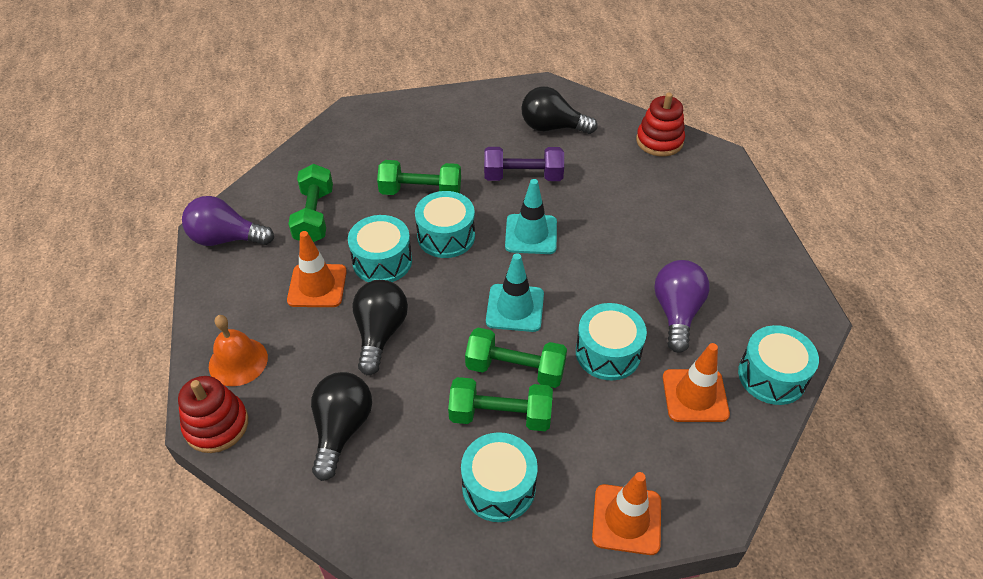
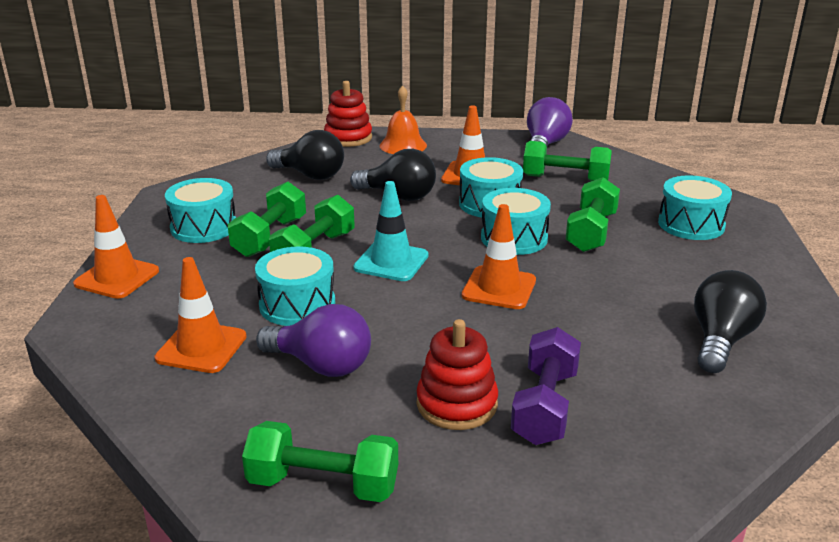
camera: 105 degrees right, 20 degrees down
purple dumbbell [484,147,564,181] -> purple dumbbell moved to [511,327,581,445]
turquoise traffic cone [505,179,557,254] -> orange traffic cone [462,204,536,309]
red stacking toy [636,93,685,157] -> red stacking toy moved to [417,319,498,430]
turquoise drum [738,325,819,405] -> turquoise drum moved to [658,175,732,240]
none -> green dumbbell [242,421,398,502]

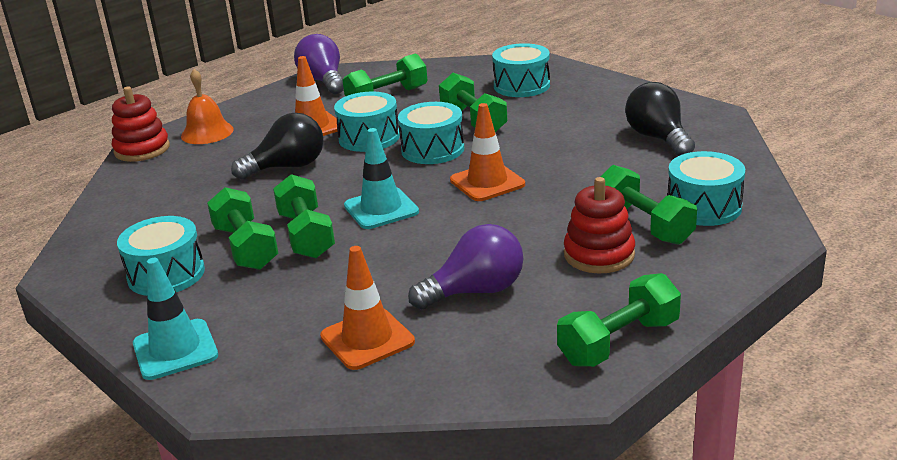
camera: 45 degrees left, 0 degrees up
orange traffic cone [73,195,159,299] -> turquoise traffic cone [133,258,218,380]
turquoise drum [255,246,335,326] -> turquoise drum moved to [668,151,745,226]
black light bulb [266,130,344,180] -> none
purple dumbbell [511,327,581,445] -> green dumbbell [601,165,697,245]

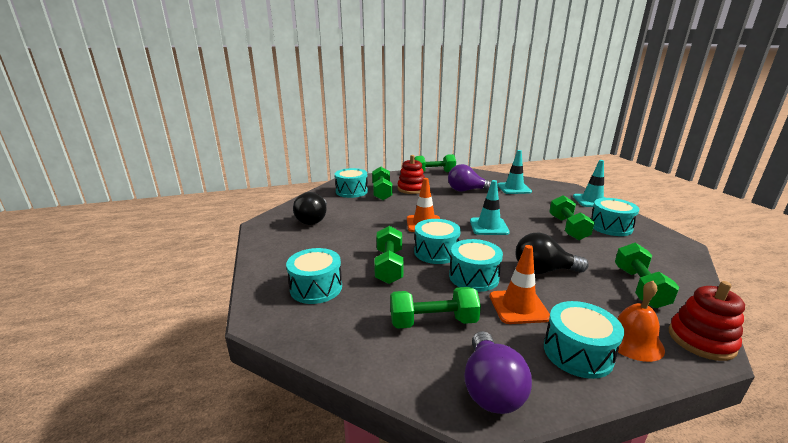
camera: 155 degrees left, 5 degrees down
green dumbbell [273,174,335,258] -> green dumbbell moved to [615,243,679,308]
orange traffic cone [320,246,415,370] -> turquoise traffic cone [497,150,532,194]
none -> turquoise drum [544,301,624,379]

